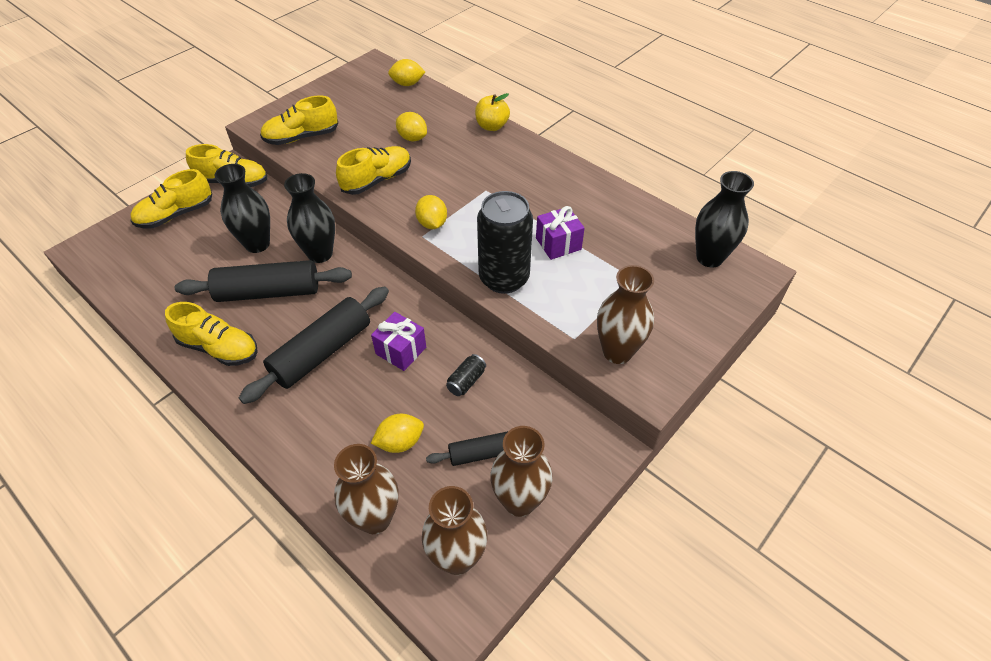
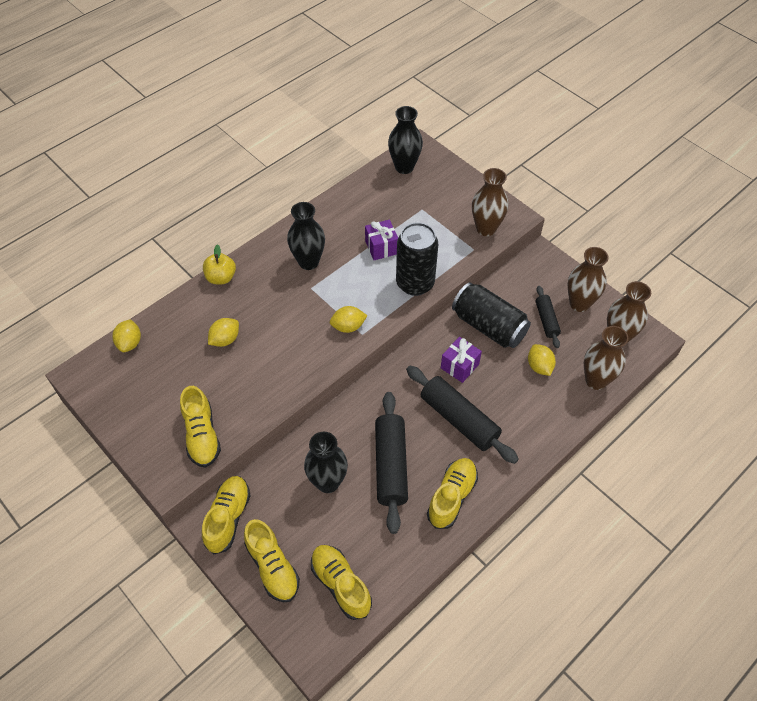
camera: 85 degrees left, 5 degrees up
black vase [284,173,335,263] -> black vase moved to [287,202,325,270]
yellow shoe [336,146,411,195] -> yellow shoe moved to [311,545,372,620]
black can [446,354,486,396] -> black can [452,282,531,348], size x2.39

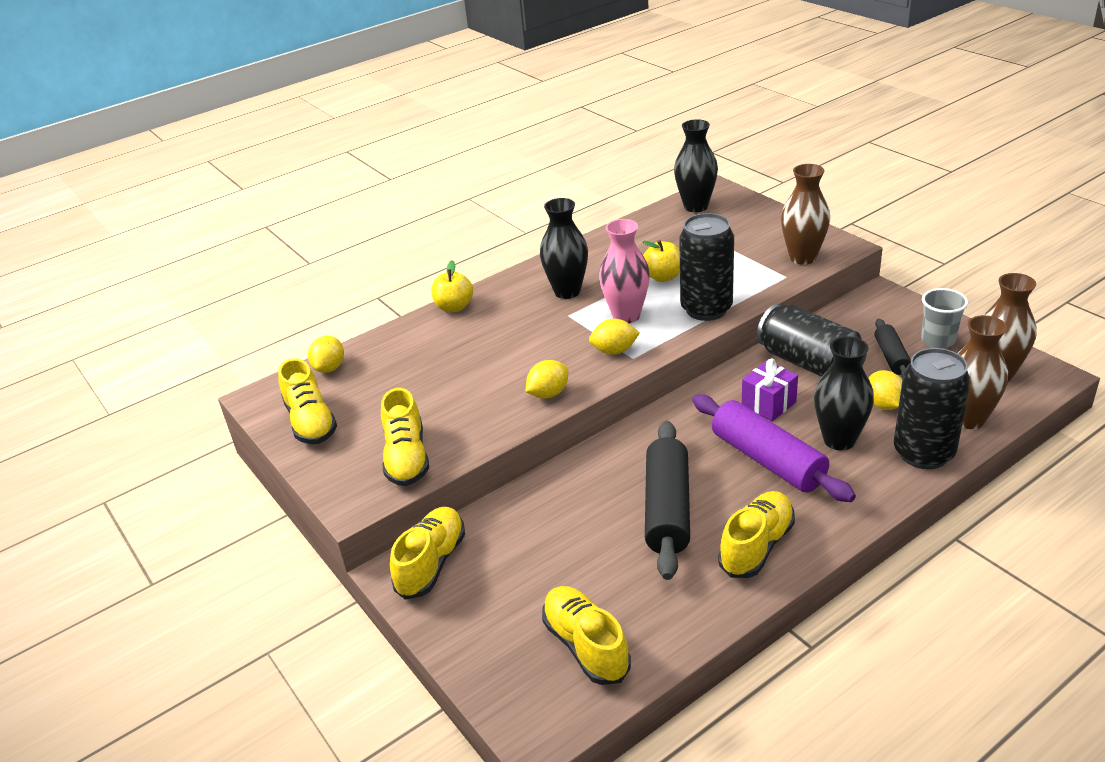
camera: 10 degrees right, 20 degrees down
yellow lemon [208,318,239,347] -> yellow lemon moved to [526,360,568,399]
yellow shoe [244,519,300,602] -> yellow shoe moved to [278,358,337,444]
black vase [304,432,348,493] -> black vase moved to [814,336,874,450]
purple gift [365,220,398,260] -> yellow apple [642,240,680,282]
black rolling pin [406,366,519,464] -> purple rolling pin [692,394,856,502]
brown vase [568,247,609,312] -> grey cup [921,288,968,348]
none -> pink vase [599,219,650,323]
none -> black can [894,348,971,469]

